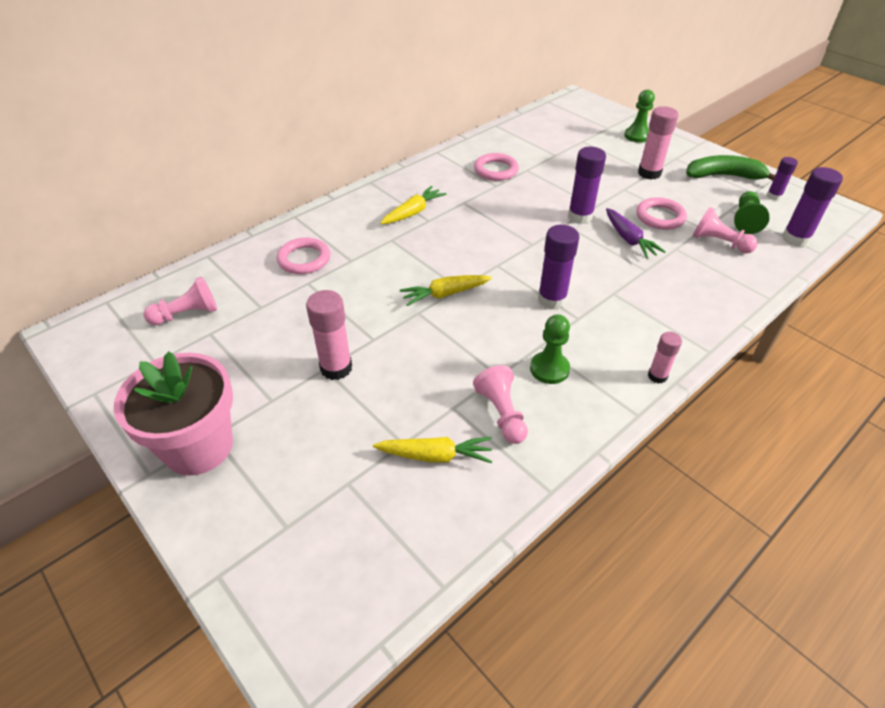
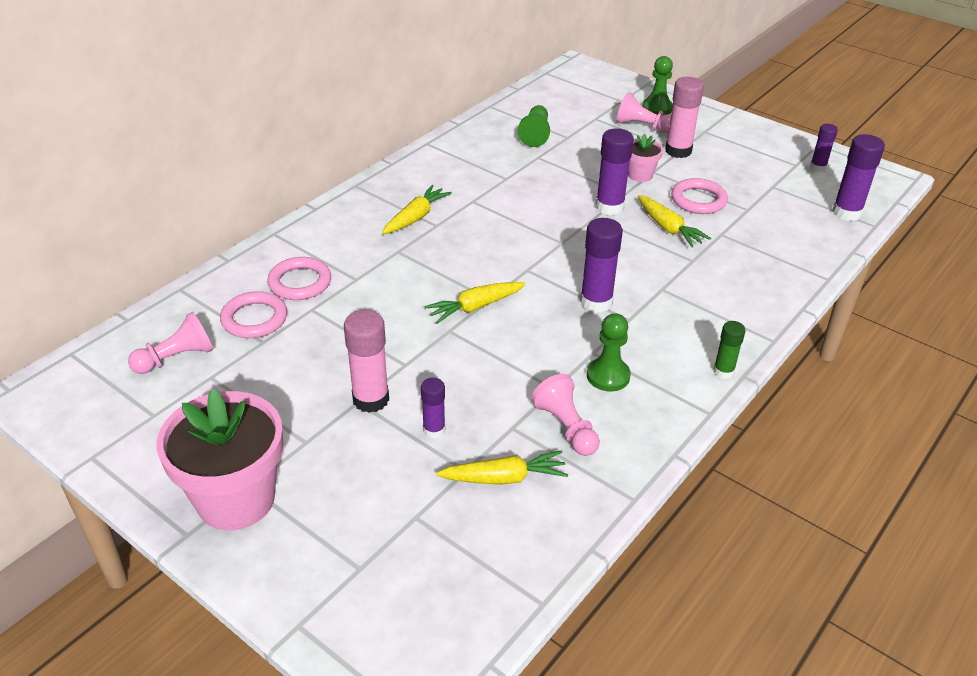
camera: 10 degrees left, 5 degrees down
pink ring [474,153,519,181] -> pink ring moved to [220,291,287,338]
purple carrot [606,208,666,259] -> yellow carrot [638,195,711,247]
pink glue stick [648,332,682,384] -> green glue stick [713,321,746,379]
green banana [686,155,775,181] -> none
pink pawn [692,207,758,253] -> pink pawn moved to [616,92,671,133]
green pawn [734,191,770,234] -> green pawn moved to [517,105,550,147]
none -> purple glue stick [421,378,445,438]
none -> pink flower pot [628,134,663,182]

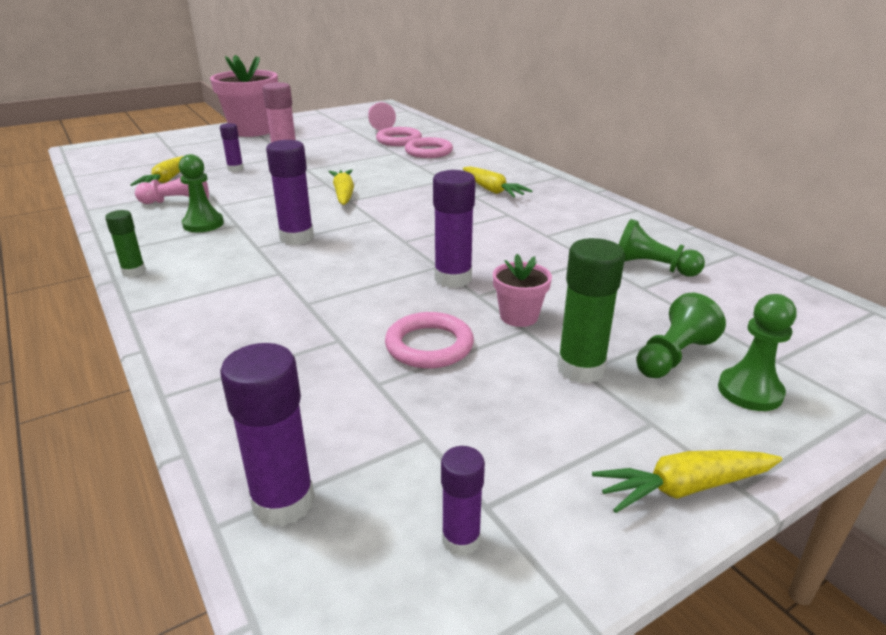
camera: 110 degrees right, 10 degrees down
pink pawn [616,92,671,133] -> green pawn [636,293,726,378]
yellow carrot [638,195,711,247] -> yellow carrot moved to [592,450,782,513]
pink glue stick [665,77,704,158] -> green glue stick [557,238,625,384]

